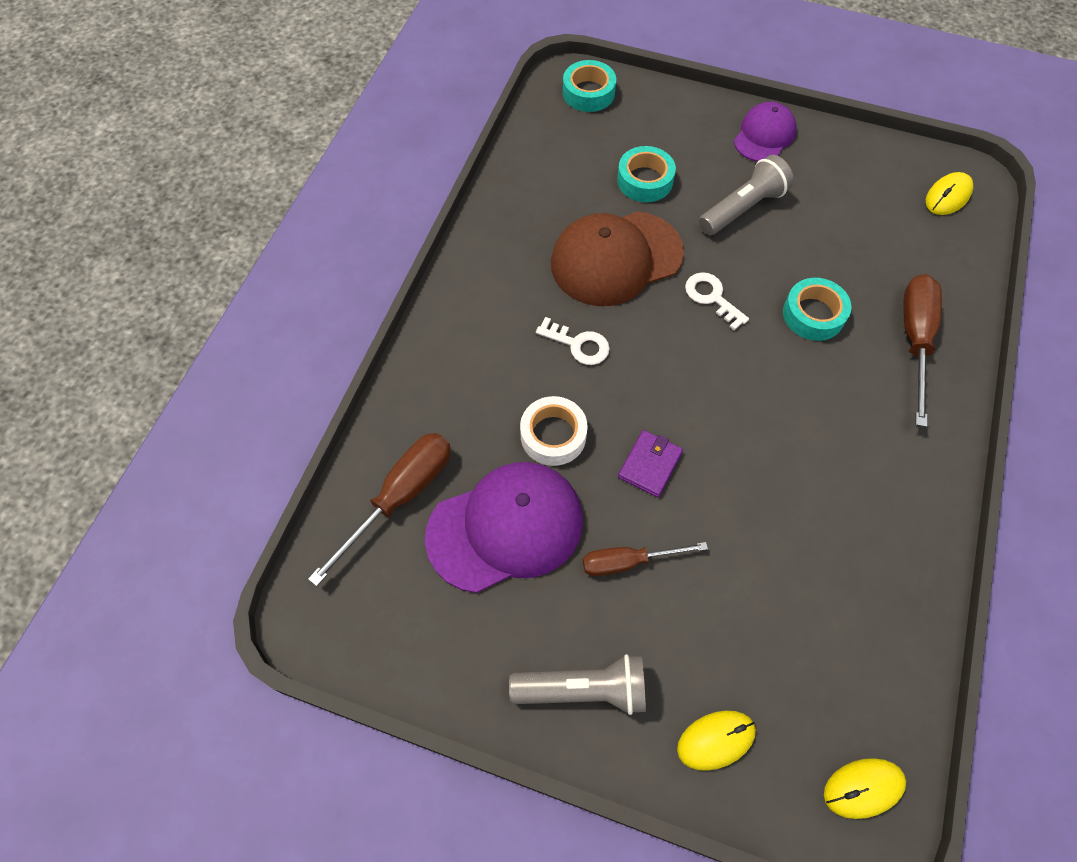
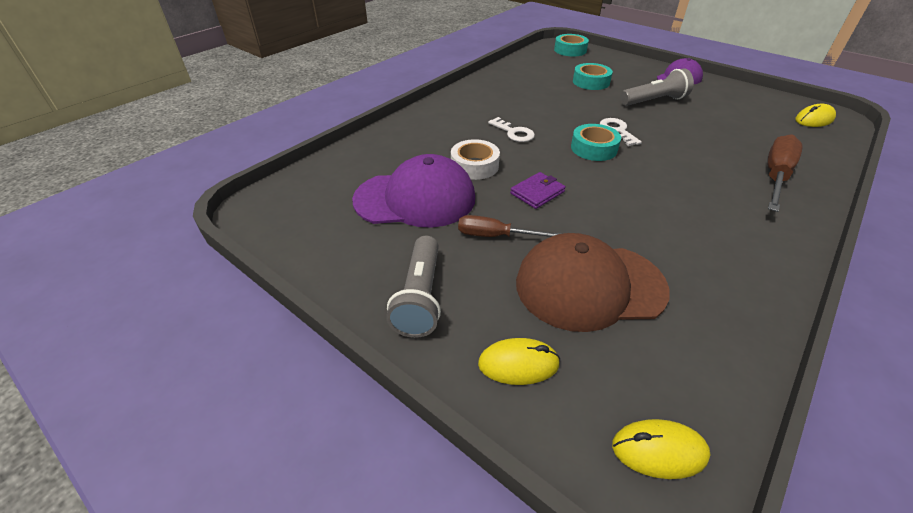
camera: 20 degrees right, 20 degrees down
brown screwdriver [308,433,451,586] -> none
grey flashlight [509,654,646,715] -> grey flashlight turned 75 degrees clockwise [386,235,441,338]
brown cap [551,211,684,306] -> brown cap moved to [516,233,670,332]
turquoise tape [783,278,851,341] -> turquoise tape moved to [571,124,621,161]

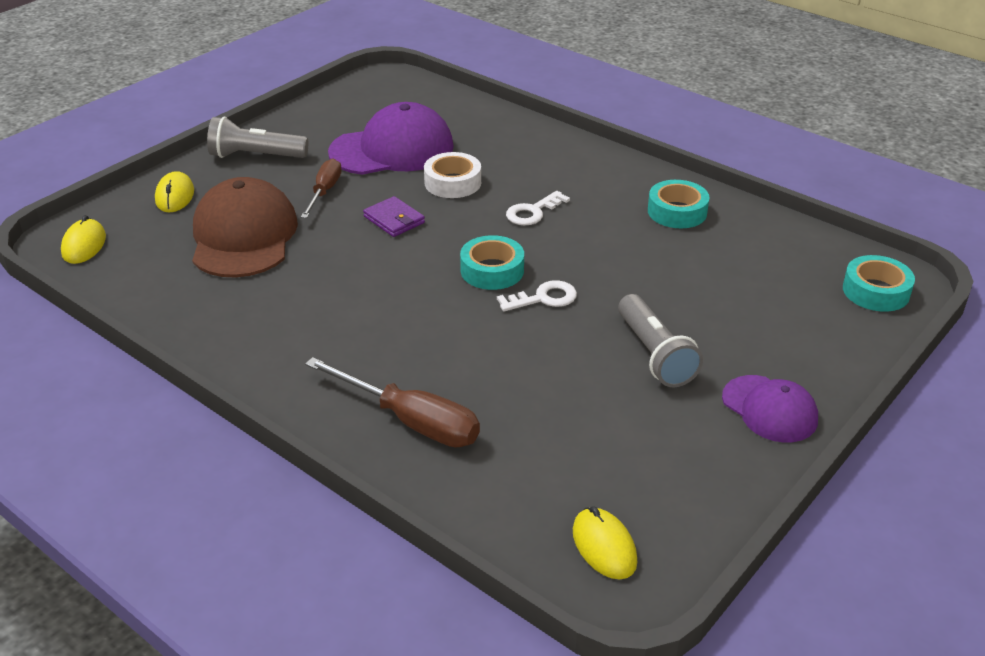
camera: 90 degrees right, 5 degrees down
purple cap [352,154,475,228] -> purple cap turned 105 degrees counterclockwise [328,102,454,175]
turquoise tape [573,63,613,90] -> turquoise tape moved to [648,180,709,228]

